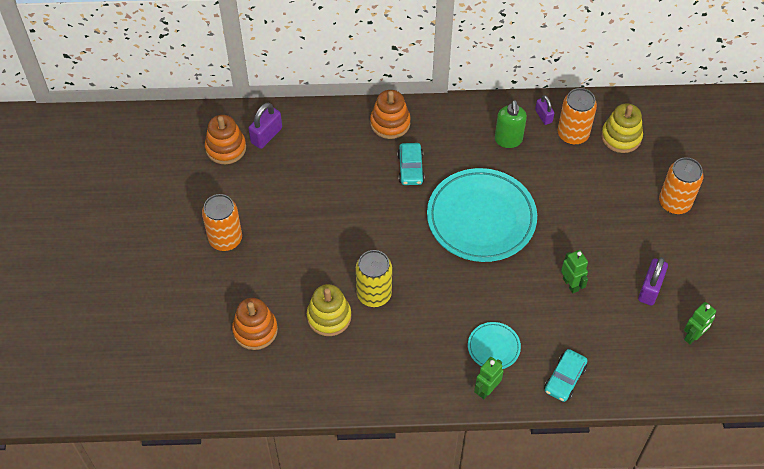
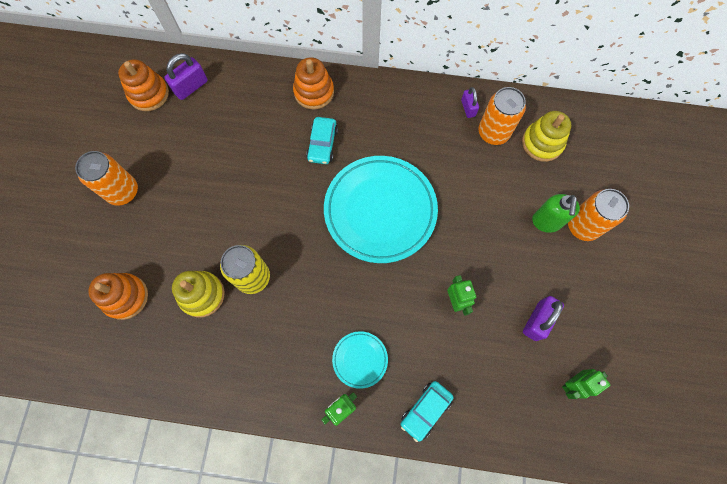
camera: 10 degrees right, 15 degrees up
green soap dispenser [495,100,527,148] -> green soap dispenser moved to [532,194,580,233]

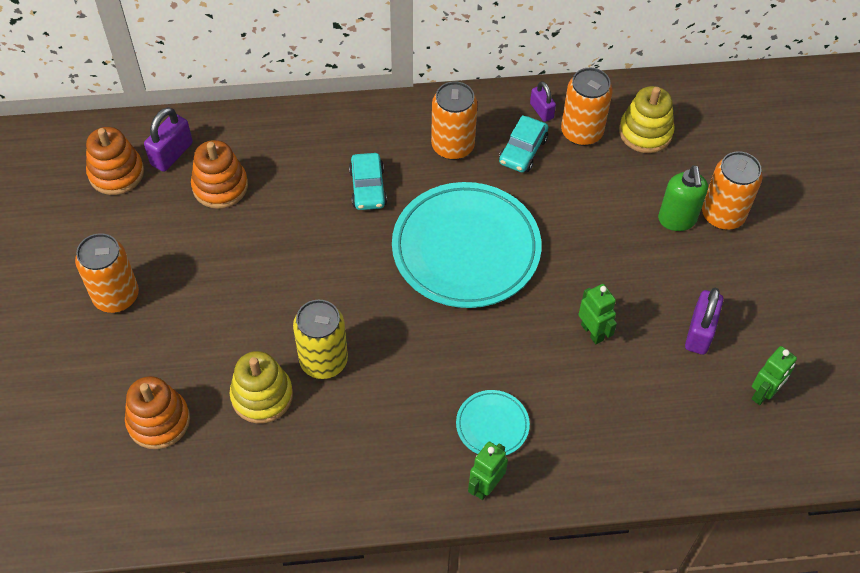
camera: 15 degrees left, 15 degrees down
orange stacking toy [293,57,334,110] -> orange stacking toy moved to [191,140,248,209]
turquoise car [401,381,454,442] -> turquoise car moved to [499,115,548,173]
none -> orange can [431,81,478,160]

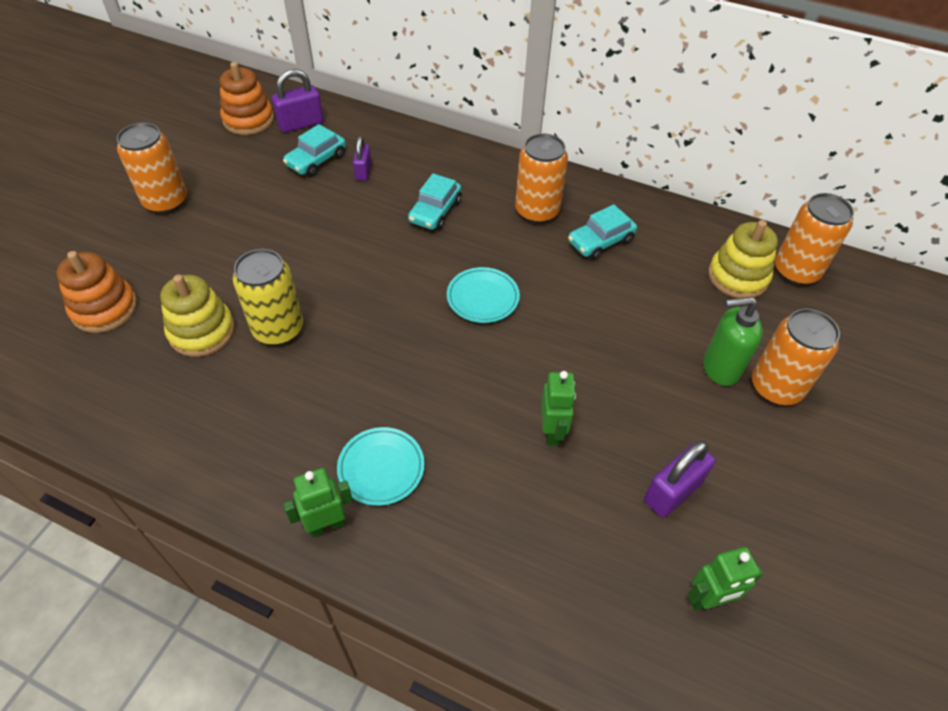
camera: 30 degrees right, 5 degrees down
orange stacking toy [191,140,248,209] -> turquoise car [283,124,346,177]
turquoise plate [392,182,542,308] -> turquoise plate [447,267,520,323], size x0.45
purple padlock [530,81,556,122] -> purple padlock moved to [353,136,371,181]
orange can [561,68,613,146] -> orange can moved to [775,193,854,285]
green soap dispenser [658,165,708,231] -> green soap dispenser turned 60 degrees clockwise [703,297,763,386]

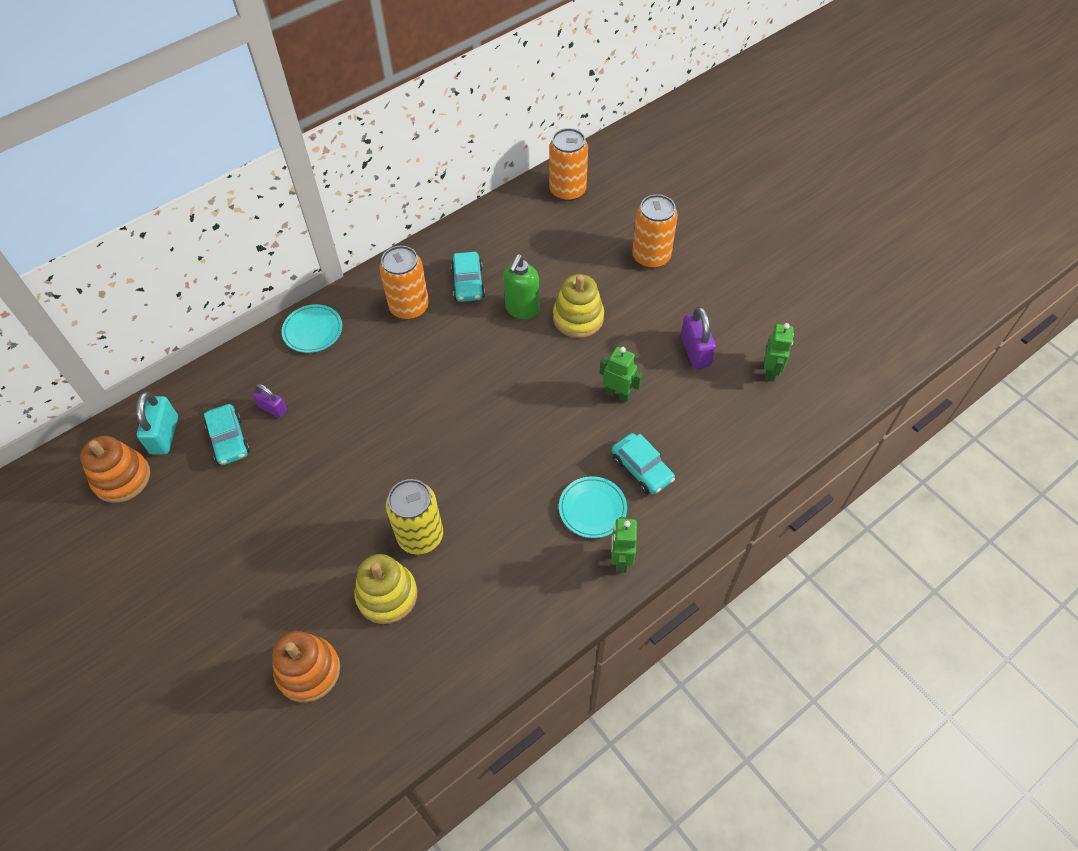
camera: 60 degrees left, 5 degrees up
orange can [117,123,187,214] -> none
purple padlock [272,69,323,133] -> turquoise padlock [136,392,178,455]
turquoise car [408,173,462,230] -> turquoise car moved to [612,433,675,494]
turquoise plate [447,267,520,323] -> turquoise plate moved to [282,304,342,353]
green soap dispenser [703,297,763,386] -> green soap dispenser moved to [503,254,539,319]
yellow stacking toy [708,220,778,298] -> yellow stacking toy moved to [553,274,604,338]

